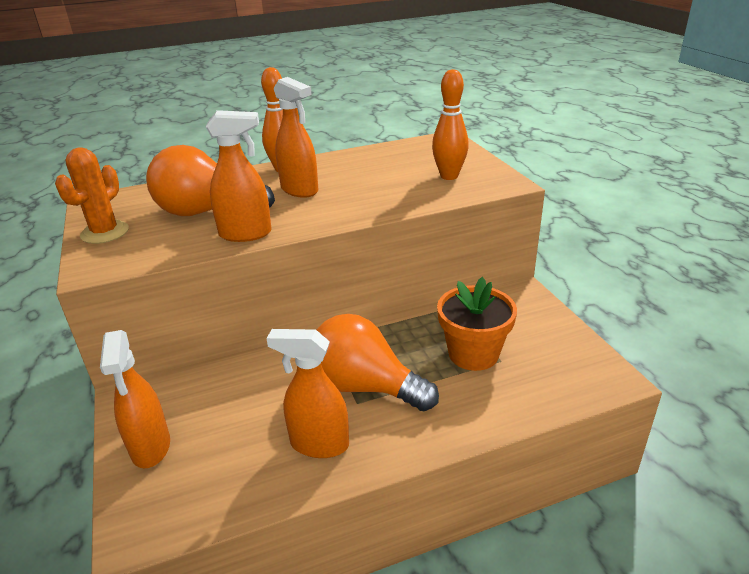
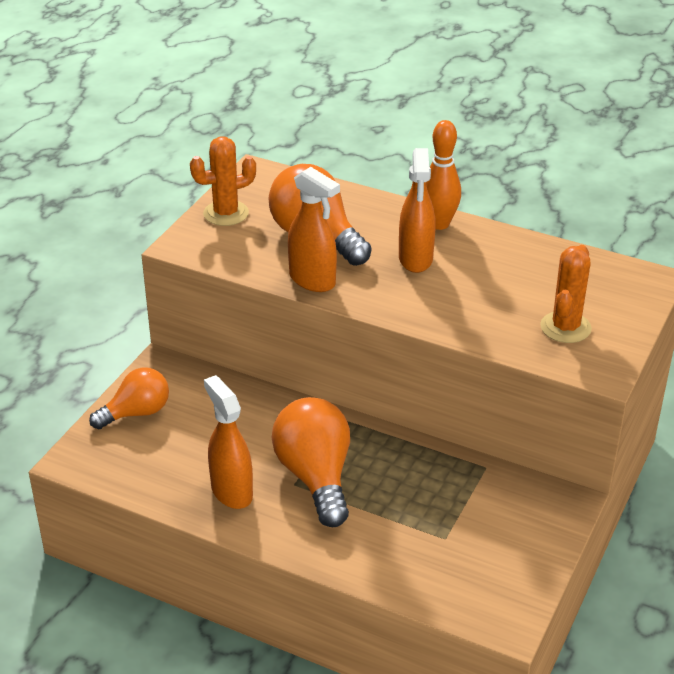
camera: 45 degrees right, 5 degrees up
orange spray bottle [100,330,170,468] -> orange light bulb [89,367,169,429]
orange bowling pin [432,69,469,180] -> orange cactus [540,245,592,343]
orange flower pot [437,277,517,371] -> none

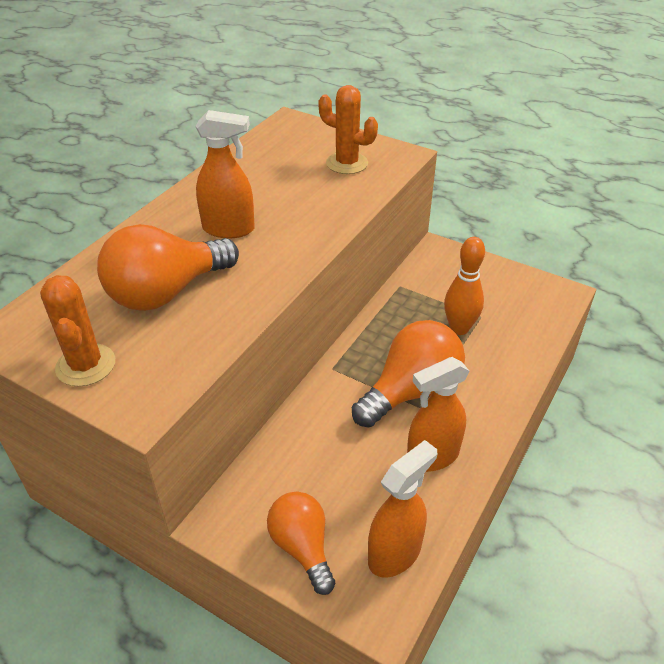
camera: 85 degrees left, 5 degrees up
orange light bulb [272,397,350,527] -> orange light bulb turned 150 degrees clockwise [352,320,465,428]
orange spray bottle [288,167,340,292] -> orange spray bottle moved to [368,440,437,578]
orange bowling pin [426,120,461,230] -> orange bowling pin moved to [444,237,485,335]

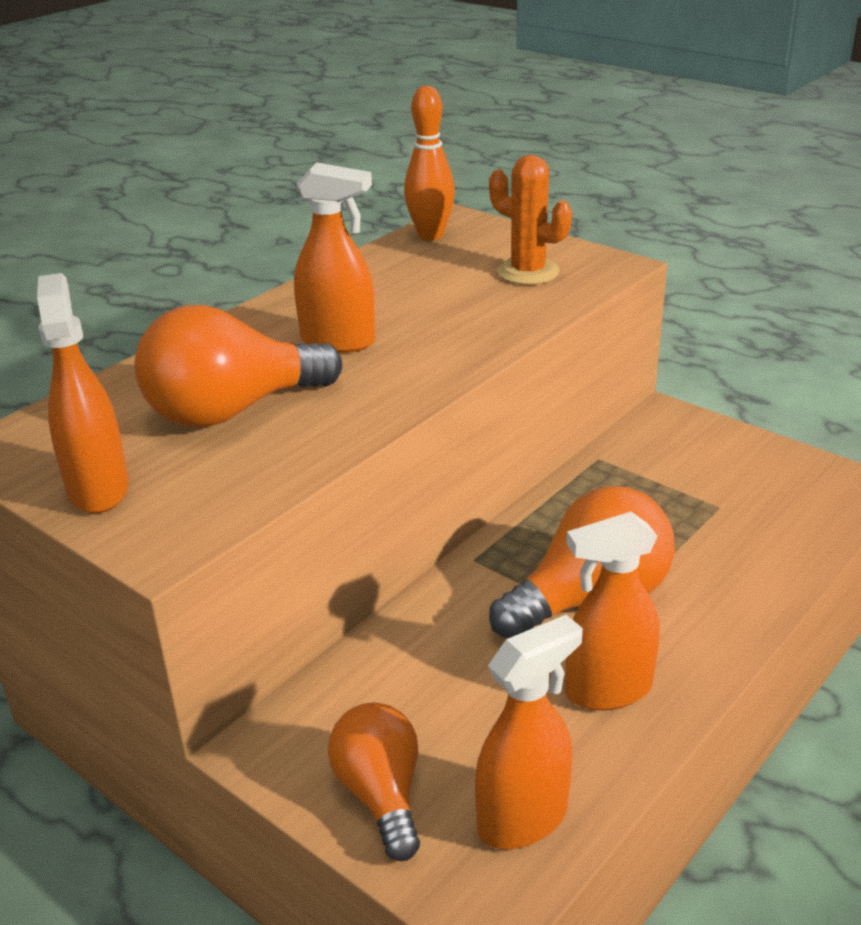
camera: 10 degrees right, 10 degrees down
orange cactus [40,275,115,387] -> orange spray bottle [37,273,129,514]
orange bowling pin [444,237,485,335] -> orange bowling pin moved to [404,86,455,240]

